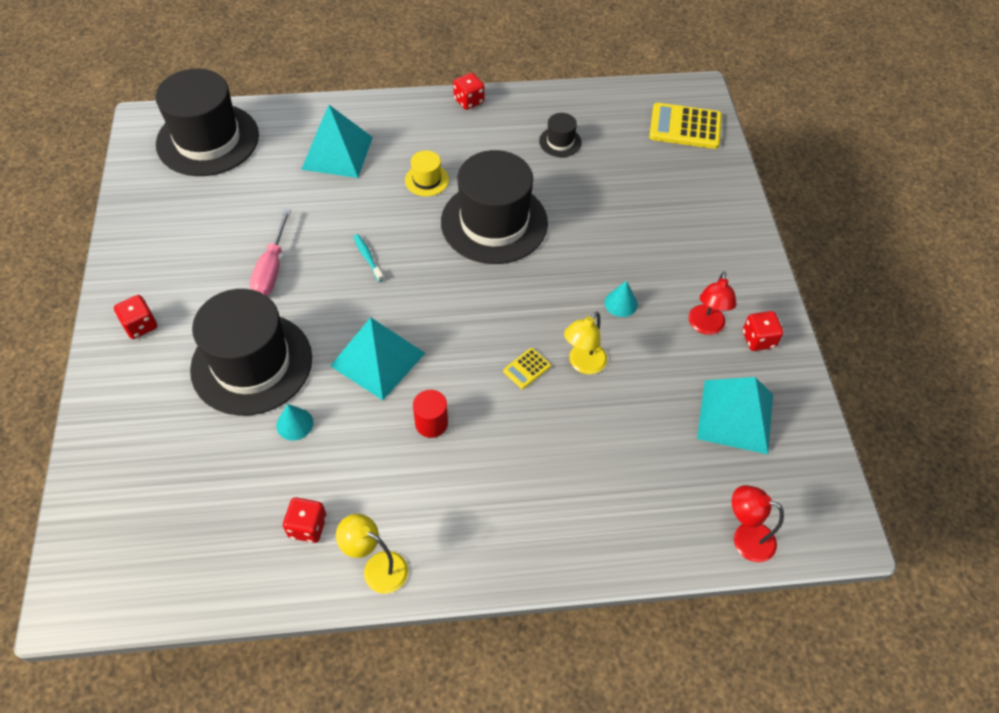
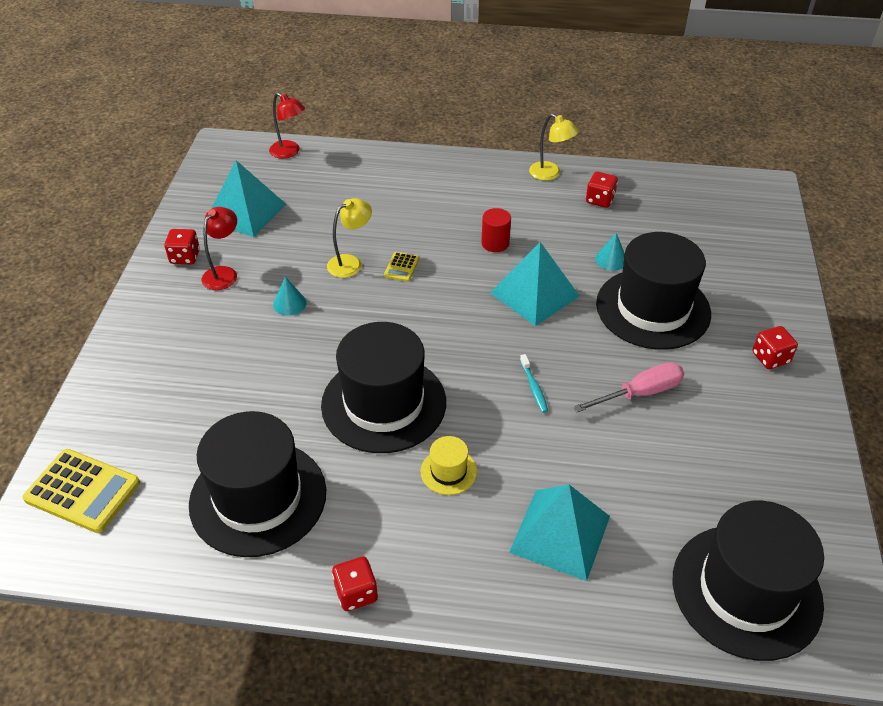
camera: 165 degrees left, 10 degrees down
pink screwdriver [250,209,291,295] -> pink screwdriver turned 45 degrees clockwise [573,362,684,412]
yellow calculator [503,348,551,389] -> yellow calculator turned 135 degrees clockwise [384,252,419,282]
black hat [539,113,582,157] -> black hat [189,411,326,557], size x2.35

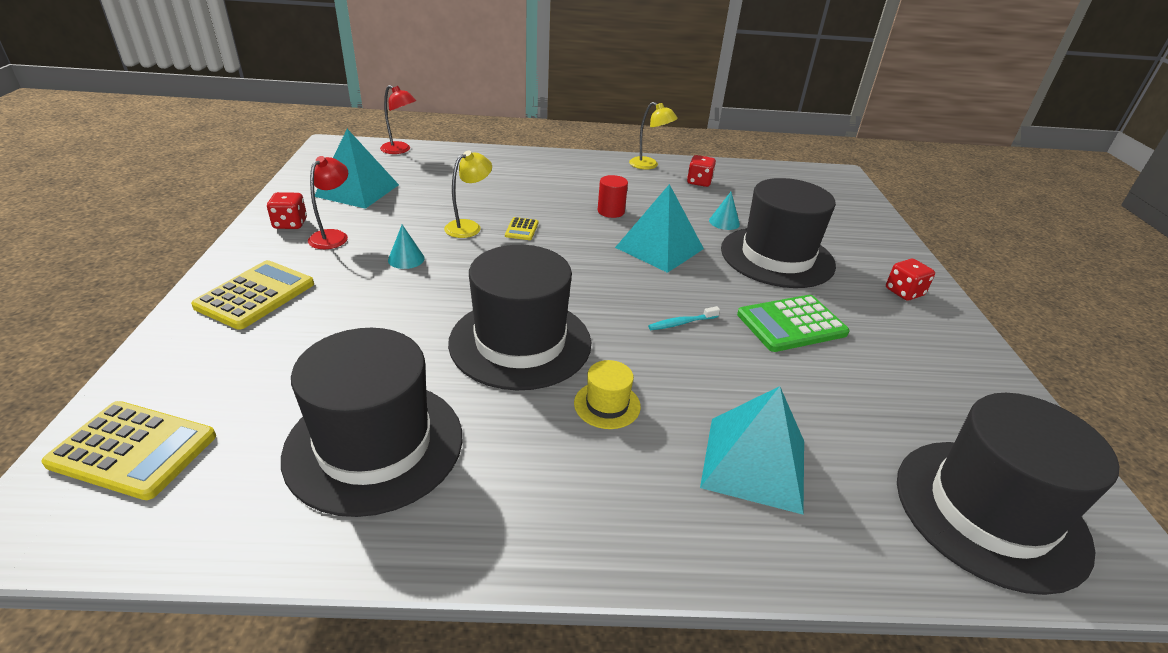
camera: 10 degrees left, 10 degrees down
red dice [332,557,378,611] -> none
turquoise toothbrush [520,354,548,413] -> turquoise toothbrush turned 90 degrees clockwise [648,306,720,330]
pink screwdriver [573,362,684,412] -> green calculator [737,295,850,352]
none -> yellow calculator [191,260,314,330]

